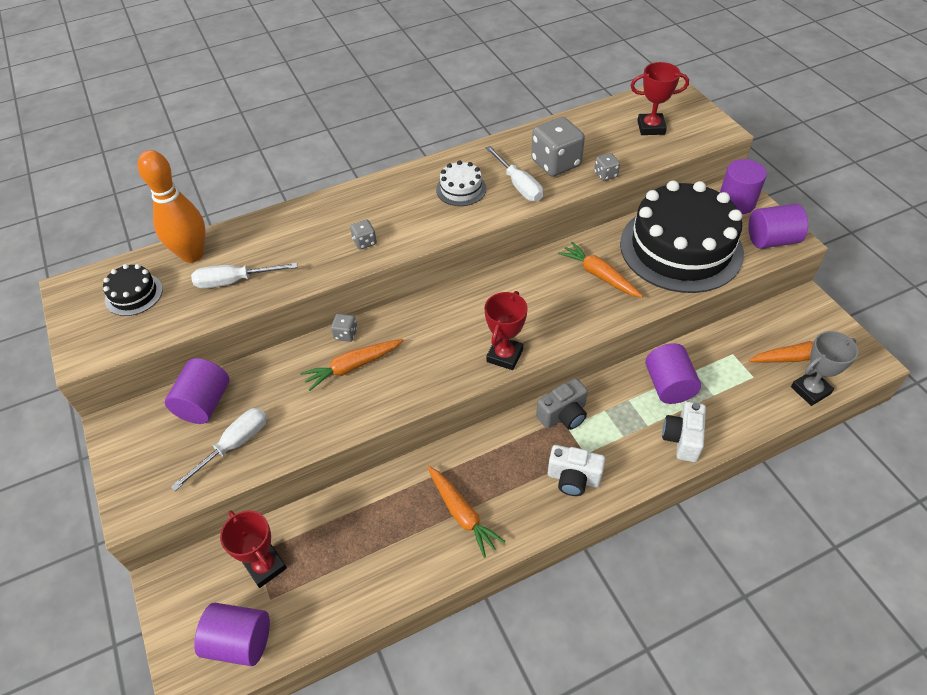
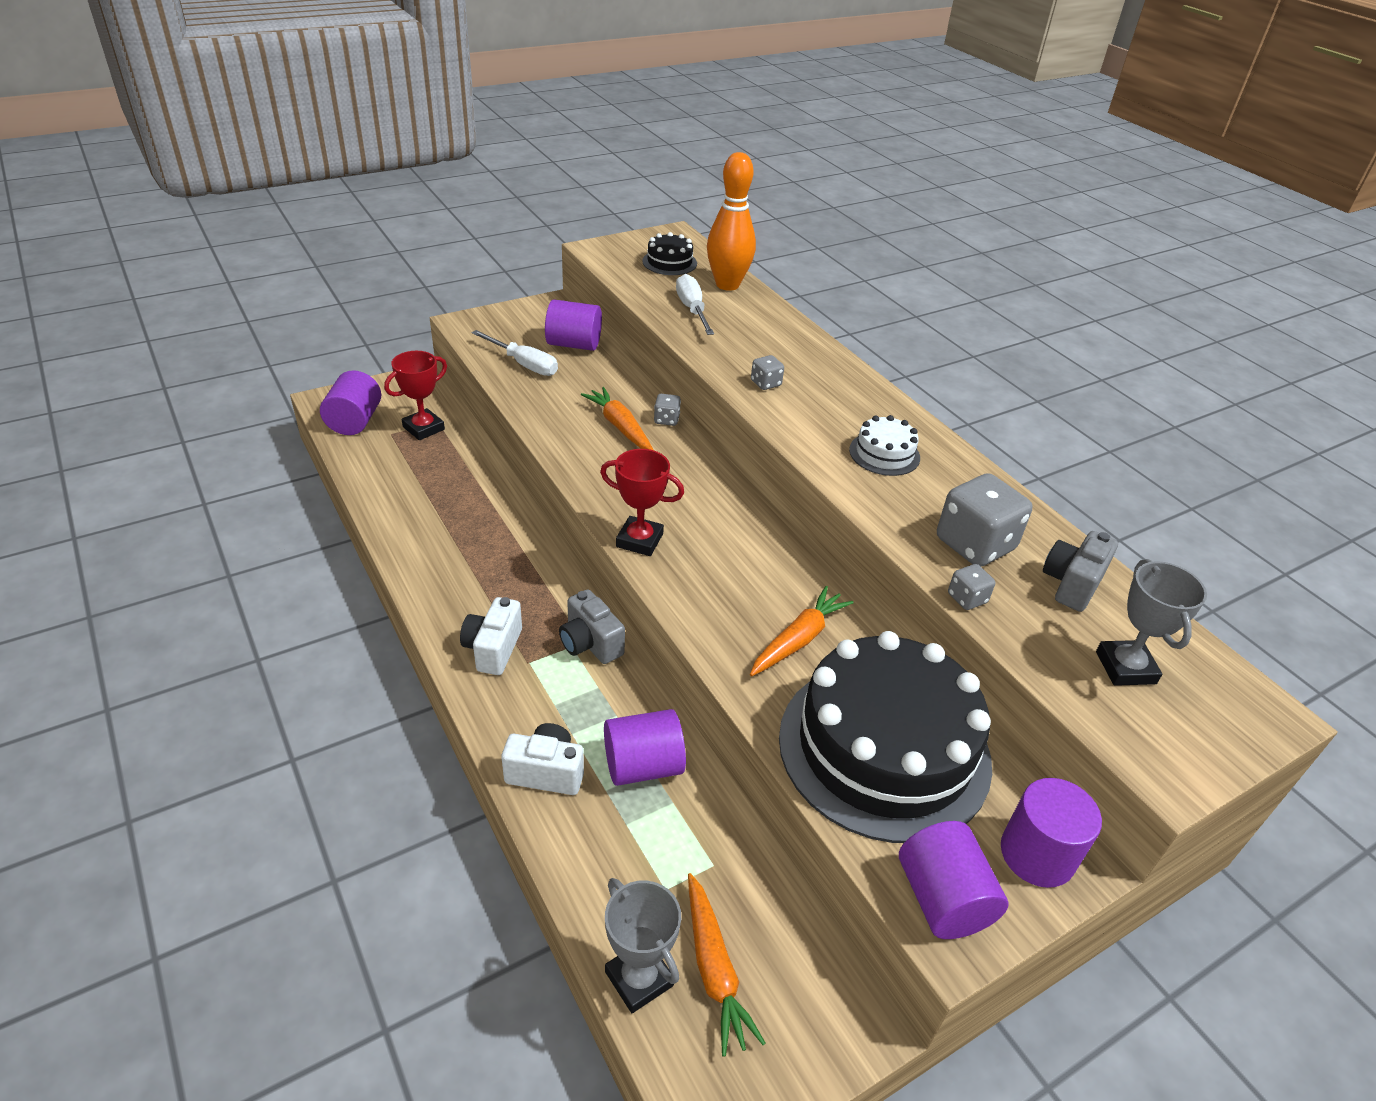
camera: 80 degrees right, 10 degrees down
orange carrot [427,466,506,558] -> none
white screwdriver [486,146,543,202] -> none
red trophy [630,62,689,135] -> grey trophy [1096,559,1207,686]
none -> grey camera [1043,531,1118,612]

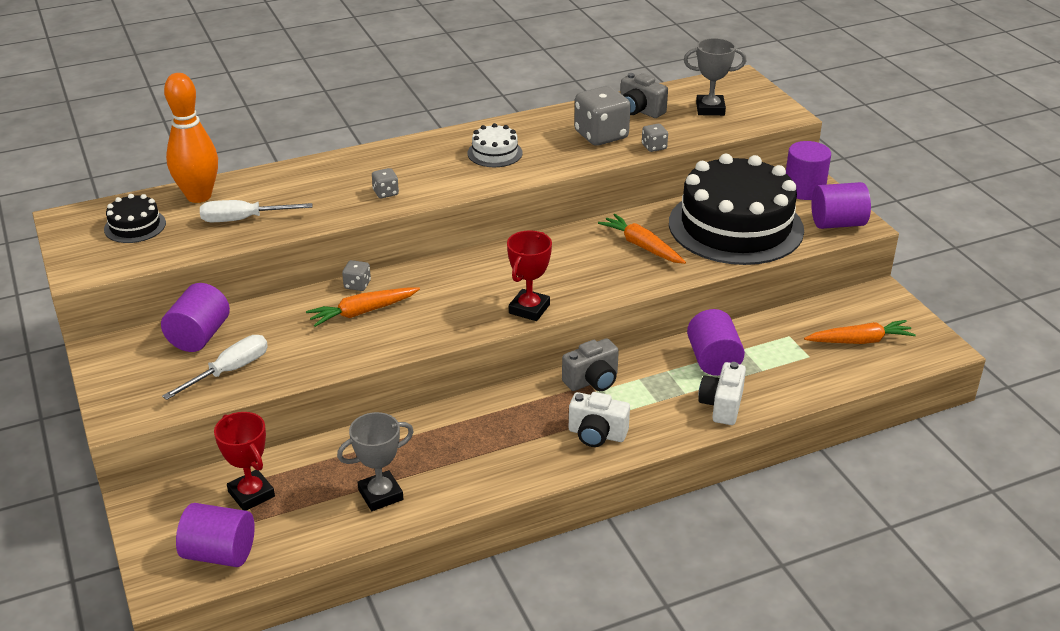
camera: 80 degrees left, 5 degrees down
grey trophy [605,878,681,1013] -> grey trophy moved to [337,412,414,511]

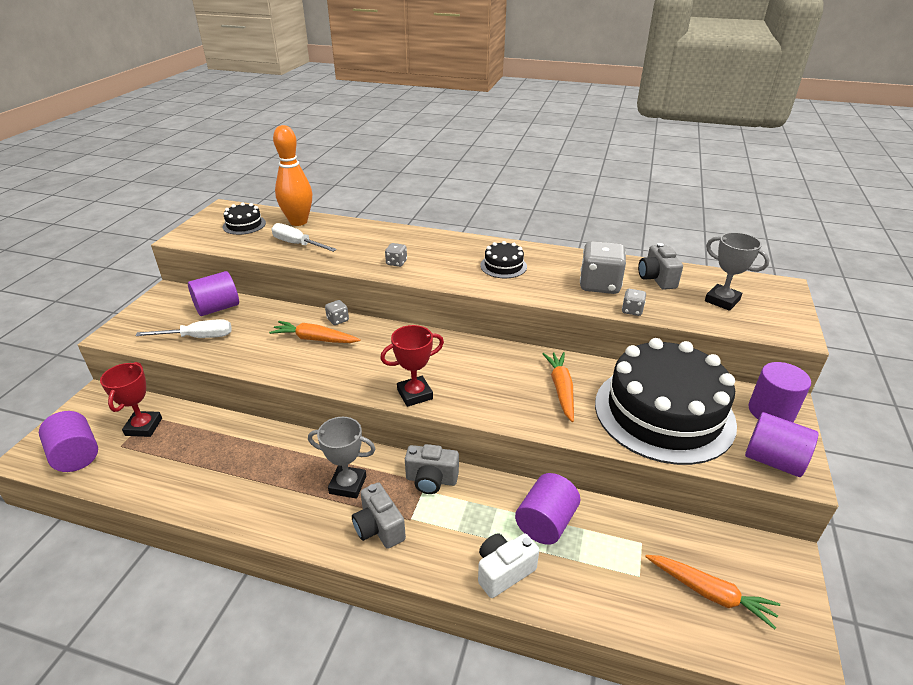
camera: 40 degrees right, 0 degrees up
grey trophy [337,412,414,511] -> grey trophy moved to [308,417,376,499]
white cake [467,123,523,167] -> black cake [480,241,527,278]
white camera [569,392,630,447] -> grey camera [352,482,406,549]

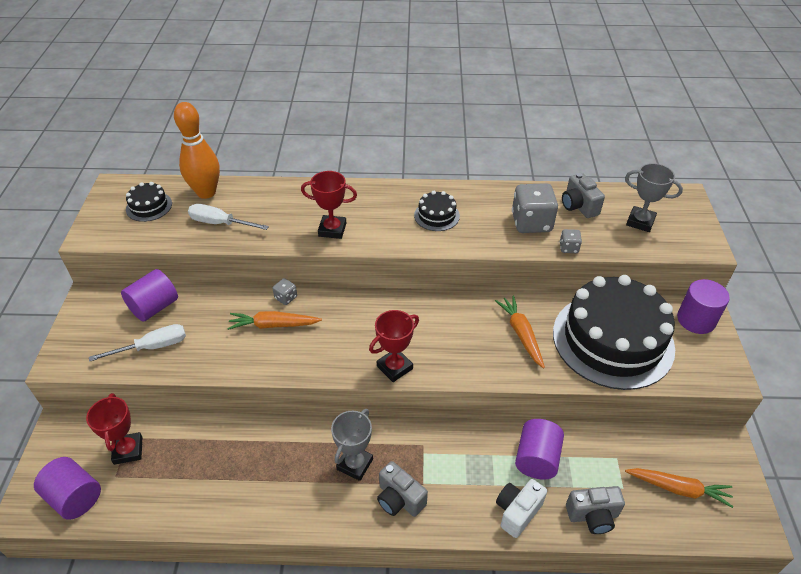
camera: 15 degrees left, 10 degrees up
grey trophy [308,417,376,499] -> grey trophy turned 60 degrees counterclockwise [331,409,373,481]
grey dice [385,243,407,267] -> red trophy [301,171,357,239]
grey camera [405,444,459,494] -> grey camera moved to [566,486,625,534]
purple cylinder [745,412,818,477] -> none

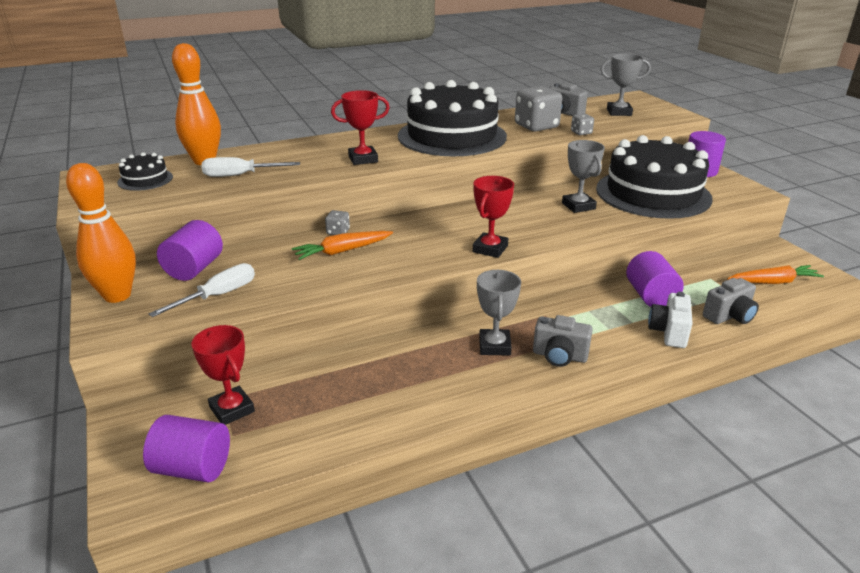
camera: 25 degrees left, 15 degrees down
black cake [414,191,460,231] -> black cake [398,80,507,156], size x2.41
orange carrot [495,296,545,368] -> grey trophy [562,140,605,213]
none -> orange bowling pin [66,163,136,303]

